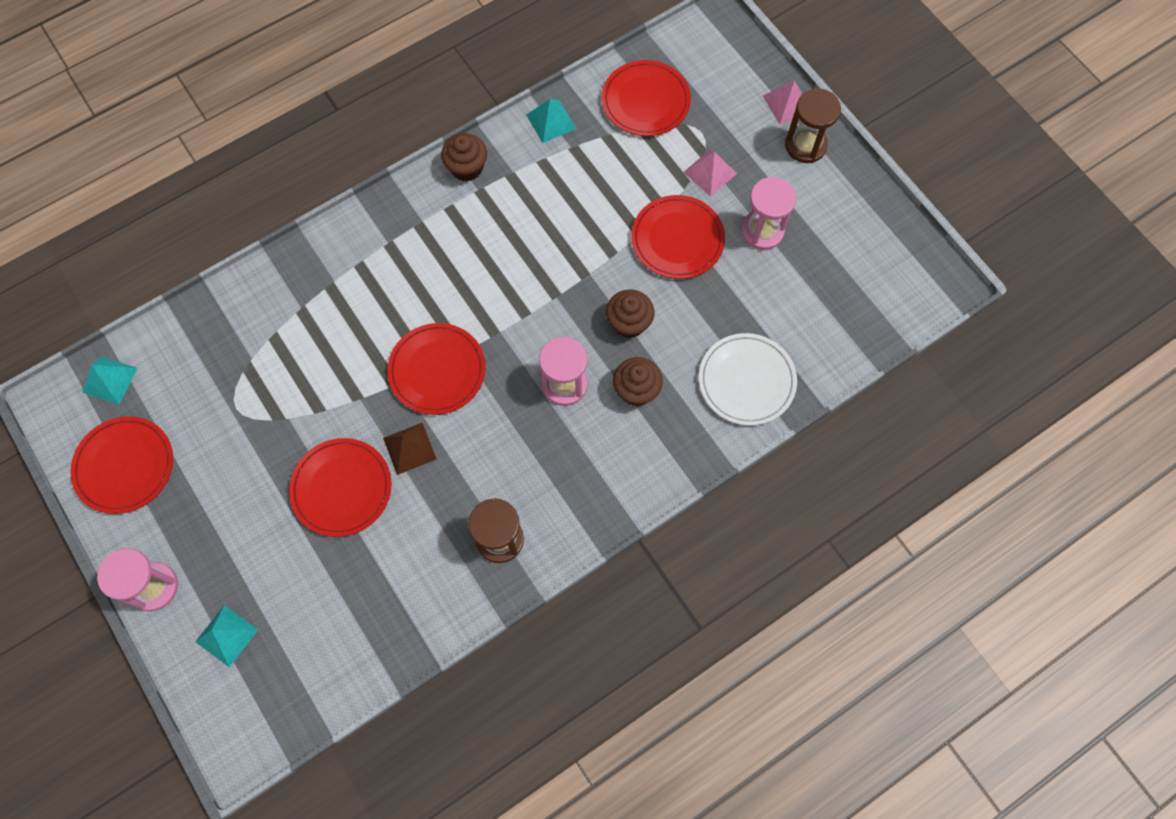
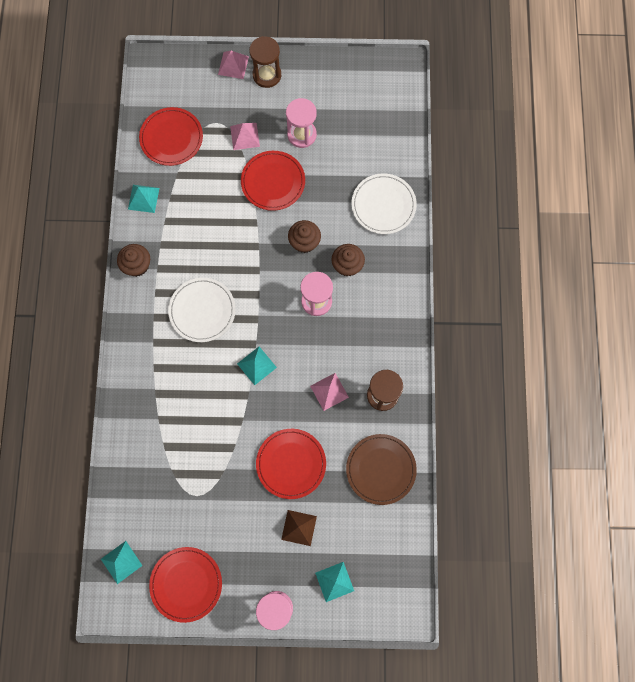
camera: 55 degrees left, 5 degrees up
brown pyramid [383,423,437,475] -> brown pyramid moved to [281,510,317,546]
red plate [387,323,486,415] -> turquoise pyramid [237,347,277,385]
none -> white plate [168,278,236,342]
none -> pink pyramid [310,373,349,411]
none -> brown plate [346,434,417,505]

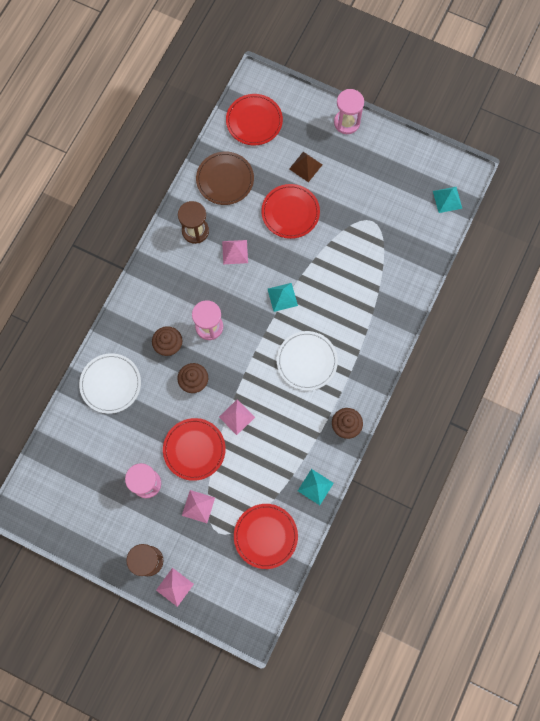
camera: 155 degrees left, 0 degrees up
red plate [149,547,222,623] -> red plate moved to [226,94,283,145]
turquoise pyramid [315,562,354,602] -> none
none -> pink pyramid [219,399,255,435]

